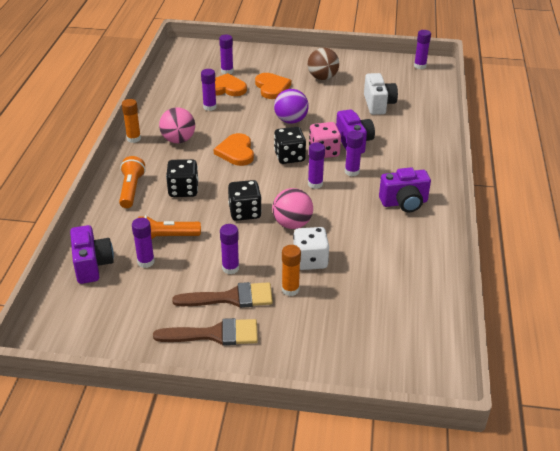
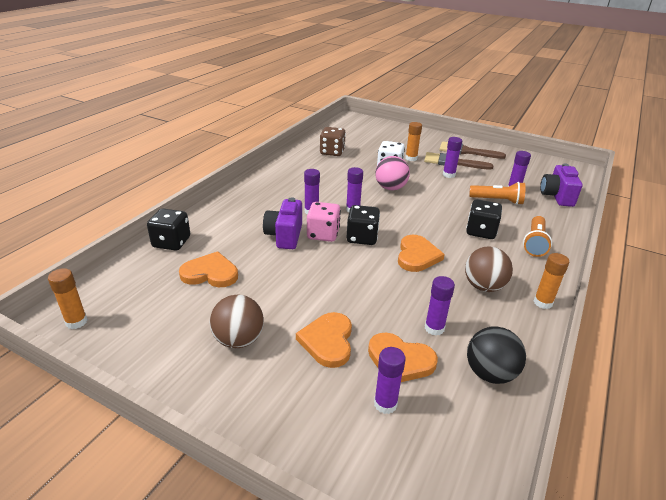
camera: 160 degrees left, 5 degrees down
pink ball [159,107,195,143] -> brown ball [465,247,513,292]
black dice [228,180,262,221] -> black dice moved to [147,209,190,251]
purple ball [274,89,309,124] -> none
white camera [364,73,398,115] -> orange heart [179,251,238,287]
purple camera [379,167,431,212] -> none
purple glue stick [414,30,431,69] -> orange glue stick [48,268,88,329]
none -> brown dice [320,127,346,156]
none -> black ball [467,326,526,384]

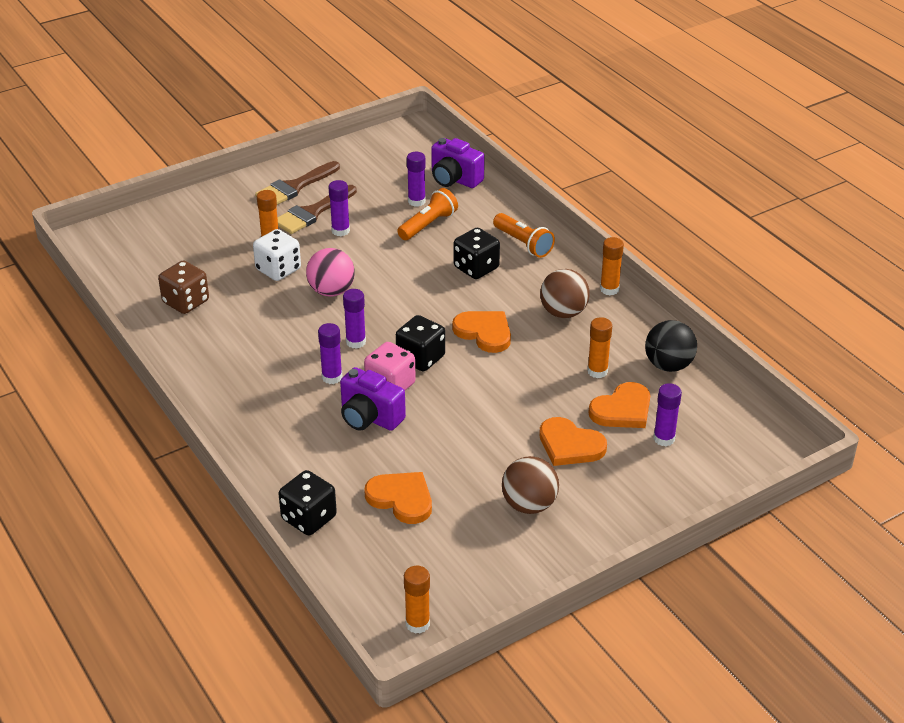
camera: 60 degrees left, 5 degrees up
orange heart [179,251,238,287] -> orange heart turned 90 degrees clockwise [364,472,432,524]
purple glue stick [425,276,455,336] -> orange glue stick [587,317,612,378]

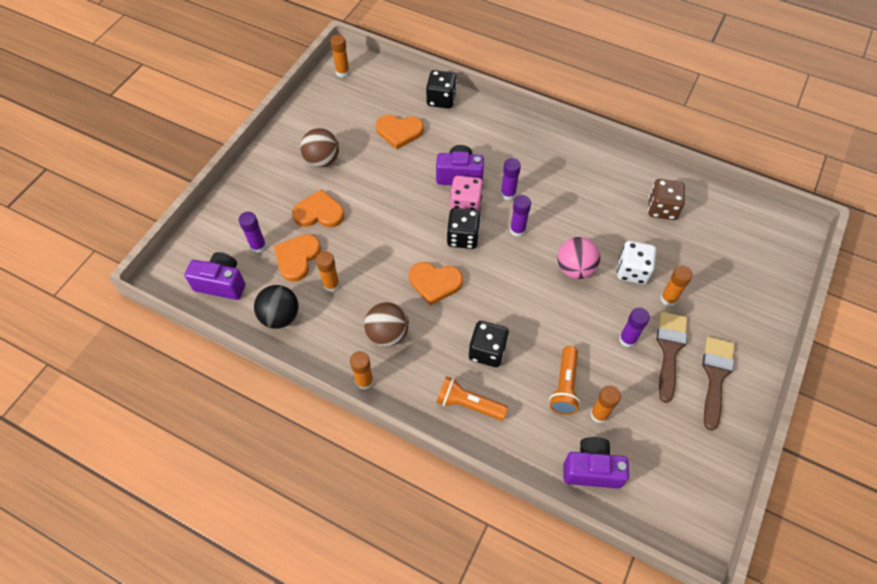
camera: 150 degrees right, 20 degrees up
purple glue stick [407,152,426,207] -> orange glue stick [590,385,621,424]
none -> purple camera [185,252,245,300]

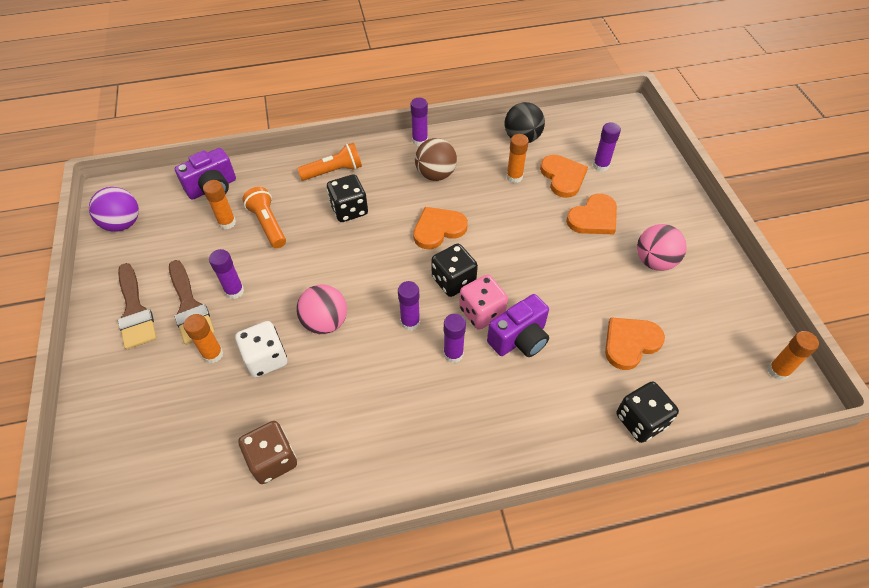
camera: 140 degrees right, 5 degrees down
purple camera [185,252,245,300] -> none
brown ball [300,128,339,167] -> pink ball [637,224,687,271]
orange glue stick [350,351,374,390] -> purple glue stick [410,98,428,146]
none -> purple ball [89,187,139,232]

